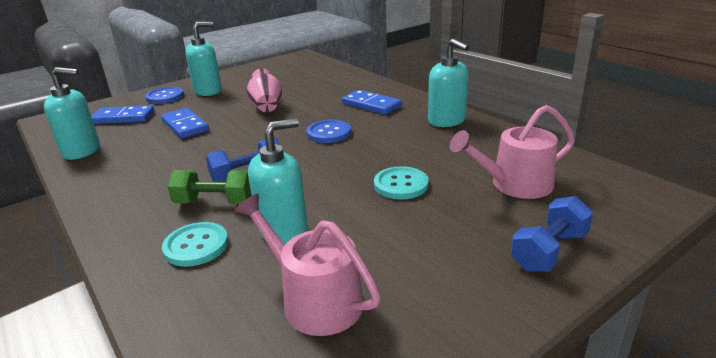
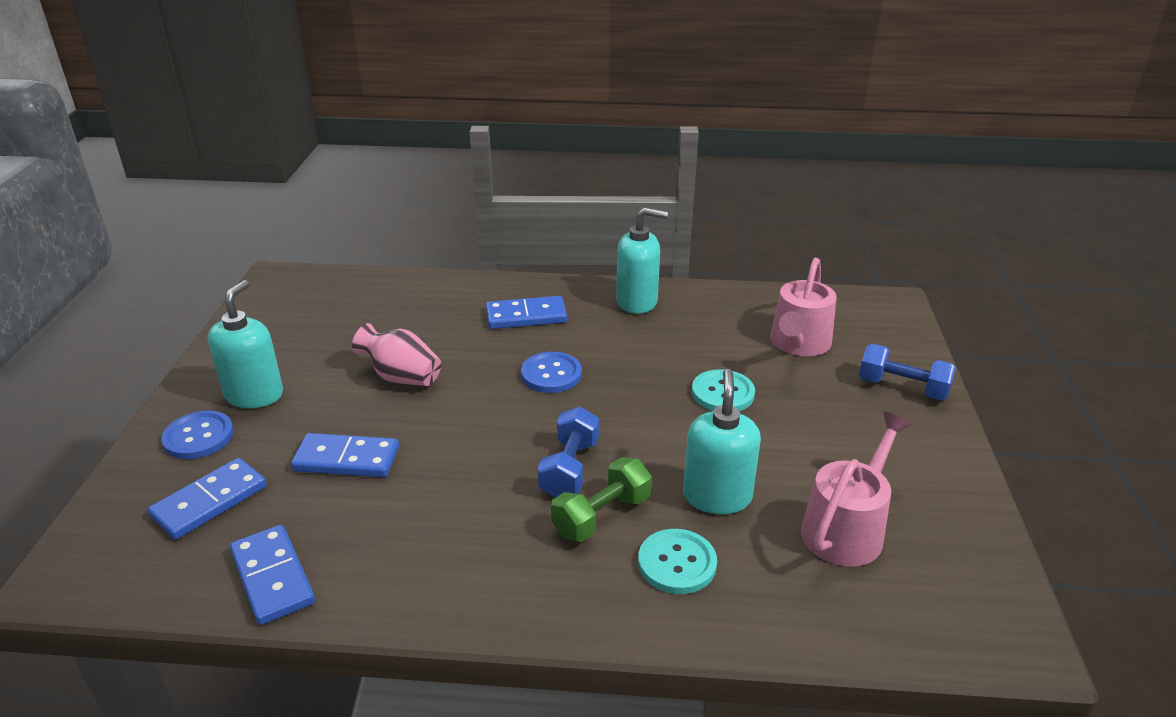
camera: 50 degrees left, 5 degrees up
turquoise soap dispenser [44,67,100,160] -> blue domino [230,525,315,625]
pink watering can [235,194,381,336] -> pink watering can turned 135 degrees clockwise [801,412,912,567]
blue dumbbell [511,196,593,272] -> blue dumbbell turned 60 degrees counterclockwise [859,344,956,400]

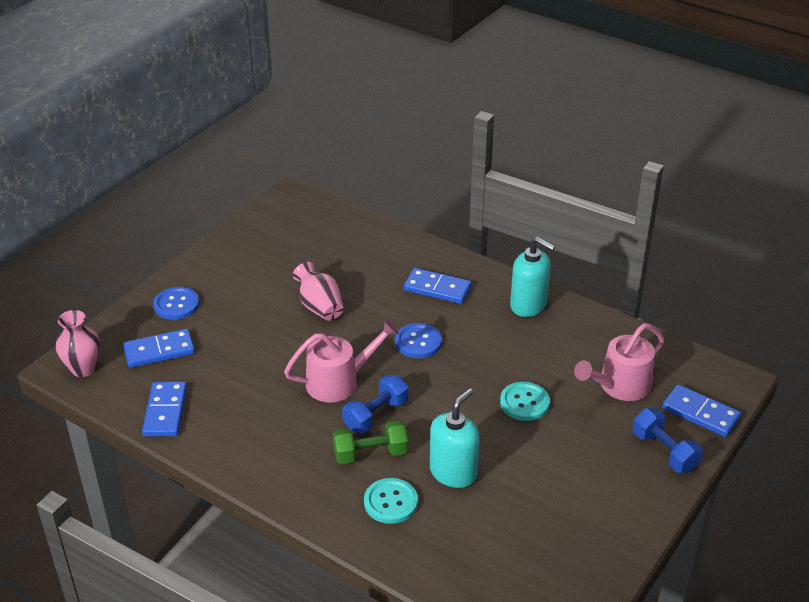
camera: 30 degrees right, 5 degrees up
turquoise soap dispenser [208,280,283,408] -> none
blue domino [291,433,399,477] -> blue domino moved to [662,385,741,437]
pink watering can [801,412,912,567] -> pink watering can moved to [284,319,399,403]
none -> pink vase [56,310,100,377]

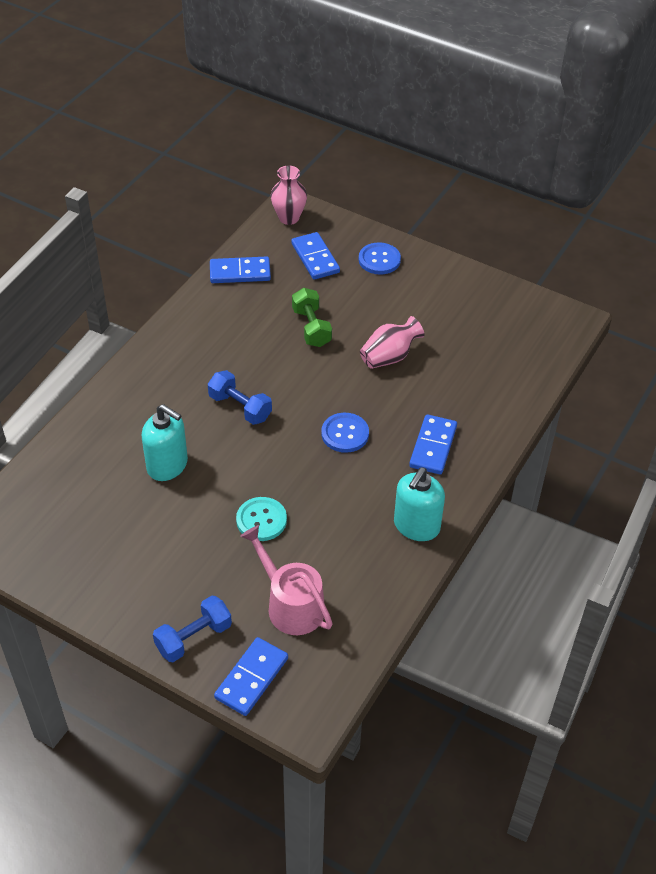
camera: 85 degrees right, 10 degrees up
pink watering can [284,319,399,403] -> none
green dumbbell [333,420,408,464] -> green dumbbell moved to [292,288,332,347]
turquoise button [364,478,418,524] -> none

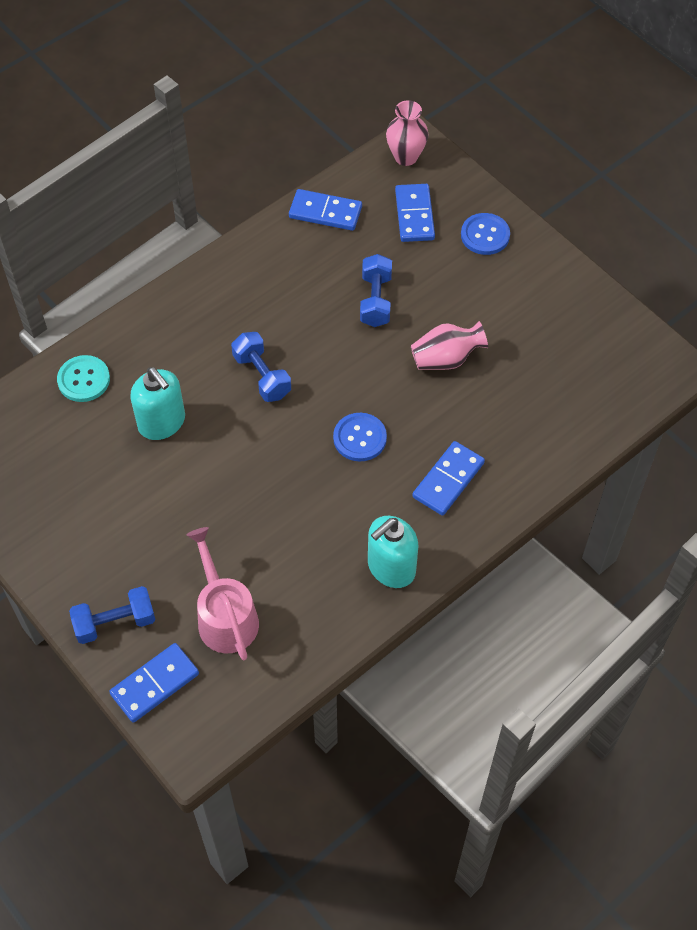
camera: 20 degrees right, 10 degrees up
turquoise button [236,497,287,541] -> turquoise button moved to [57,355,110,402]
green dumbbell [292,288,332,347] -> blue dumbbell [360,254,392,327]

